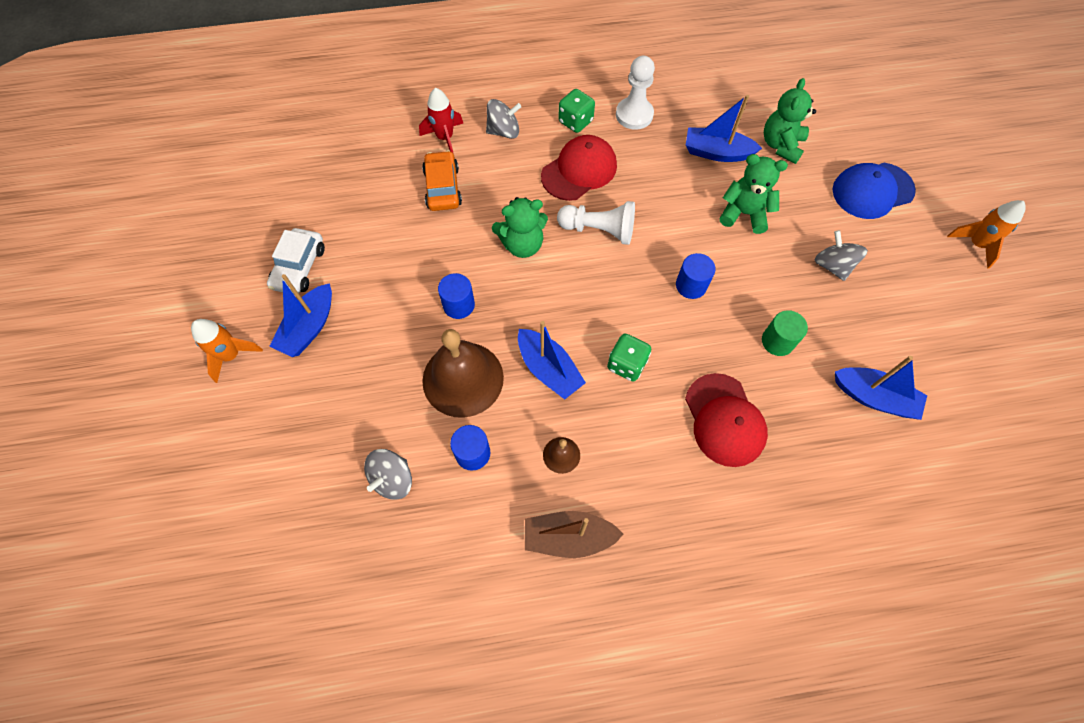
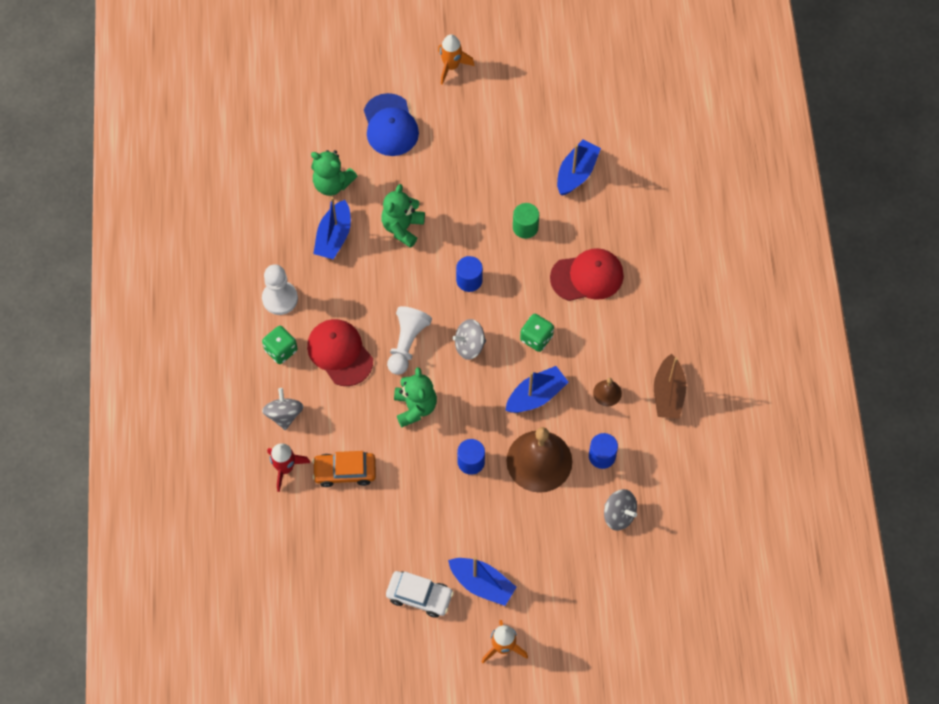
camera: 85 degrees left, 0 degrees up
grey spinning top [815,230,868,281] -> grey spinning top moved to [453,319,486,360]

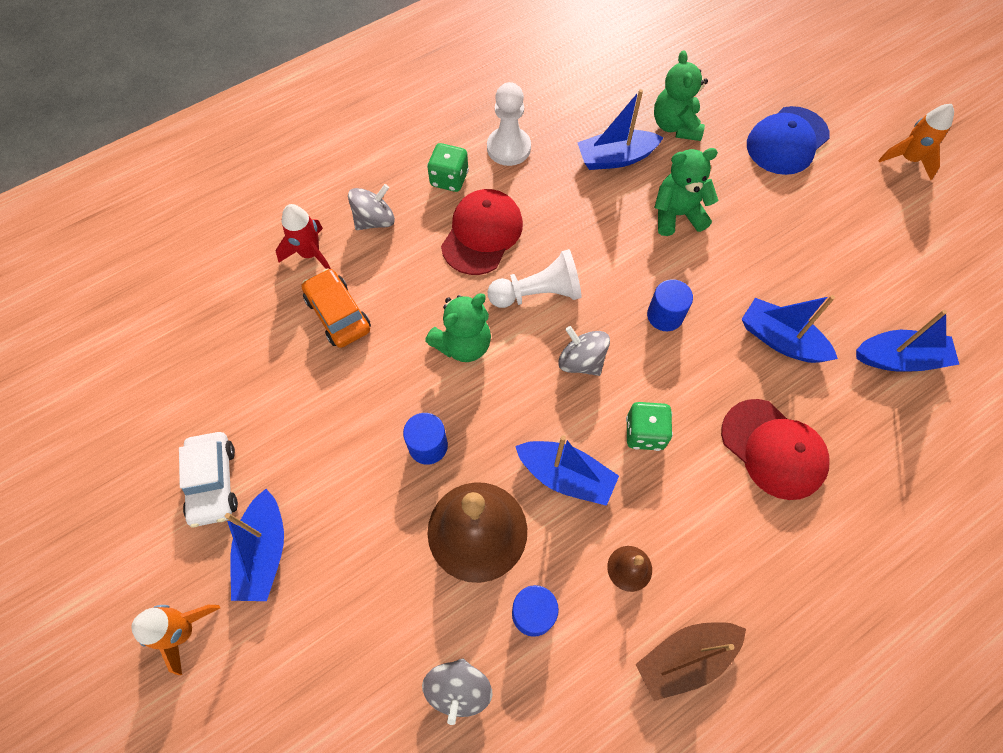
camera: 60 degrees right, 0 degrees up
green cylinder [513,203,539,239] -> blue boat [741,295,838,363]

